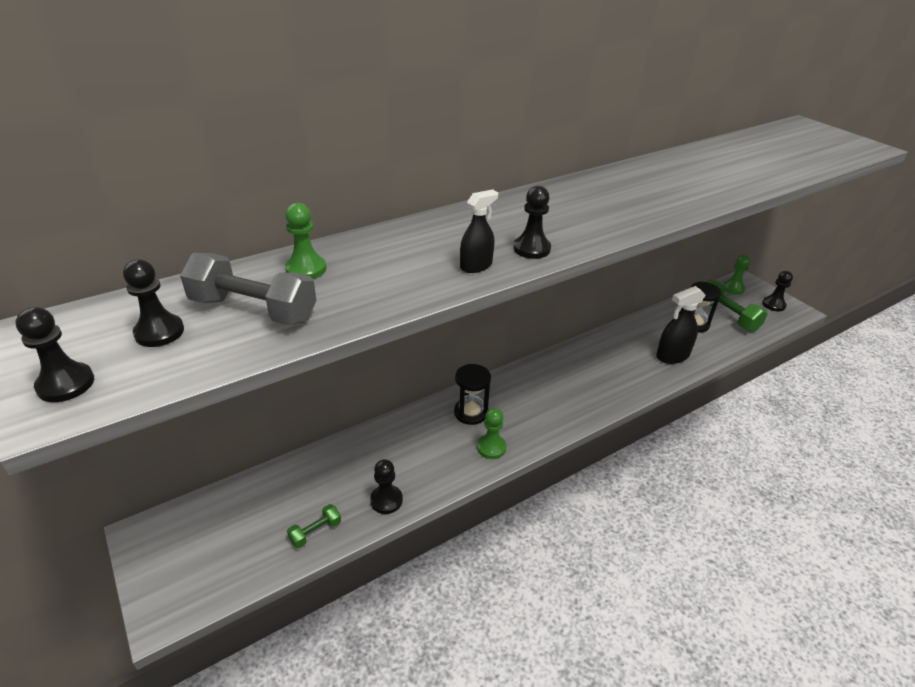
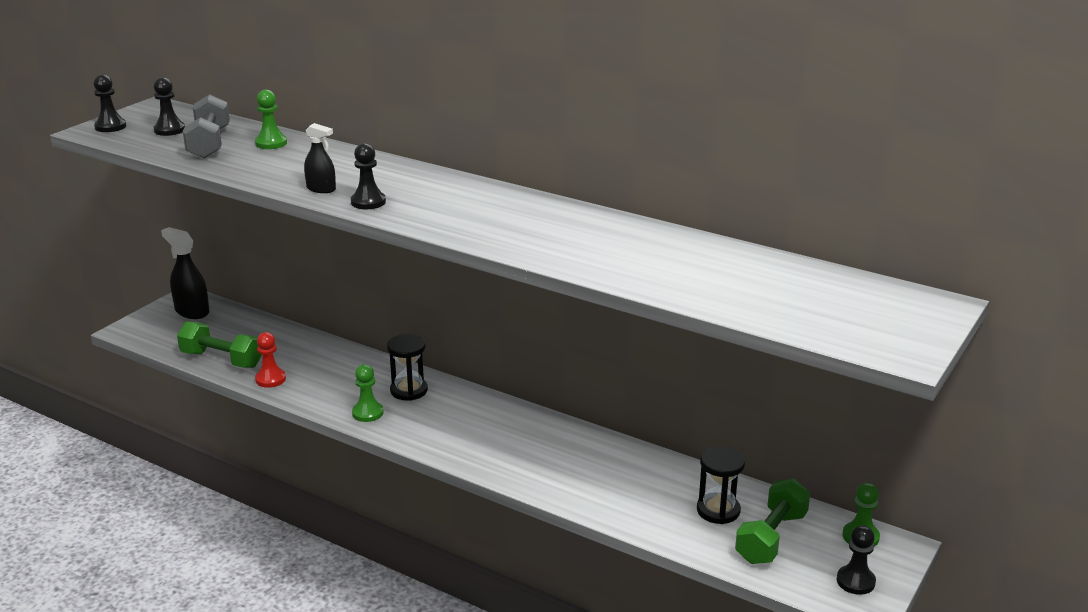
camera: 65 degrees right, 10 degrees down
green dumbbell [287,504,341,548] -> green dumbbell [177,321,262,368], size x1.89
black pawn [370,459,403,514] -> red pawn [255,332,286,388]
black spray bottle [656,286,705,364] -> black spray bottle moved to [161,227,210,319]

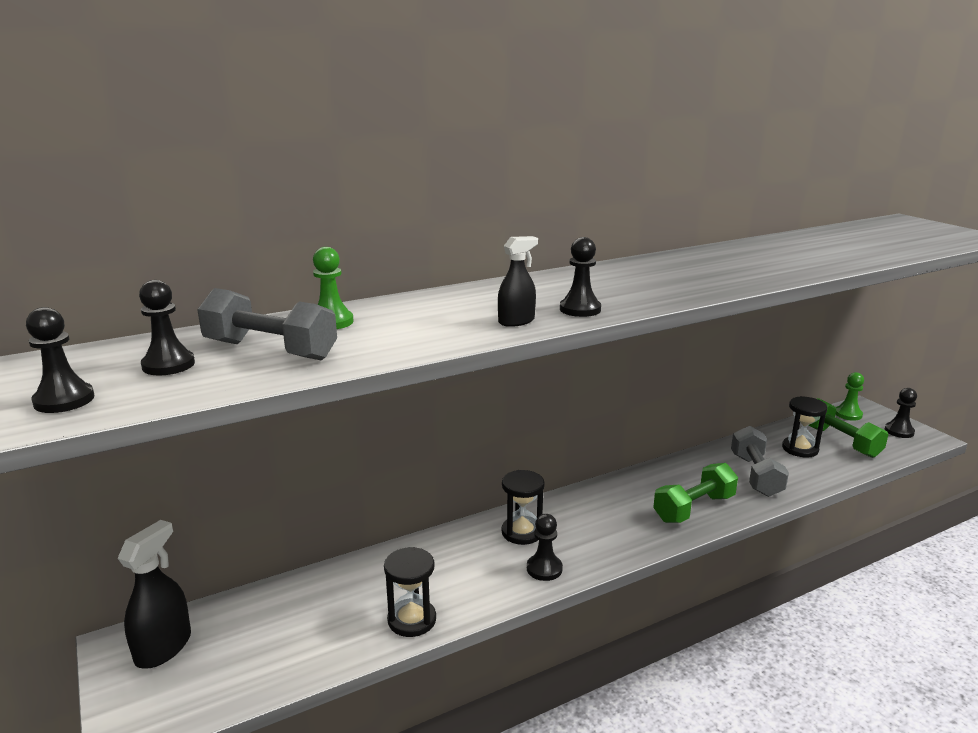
camera: 60 degrees left, 5 degrees down
black spray bottle [161,227,210,319] -> black spray bottle turned 135 degrees clockwise [118,520,191,669]
green dumbbell [177,321,262,368] -> green dumbbell moved to [653,463,738,523]
red pawn [255,332,286,388] -> black hourglass [384,547,436,637]
green pawn [352,364,384,422] -> black pawn [527,514,563,581]
none -> grey dumbbell [731,426,789,497]

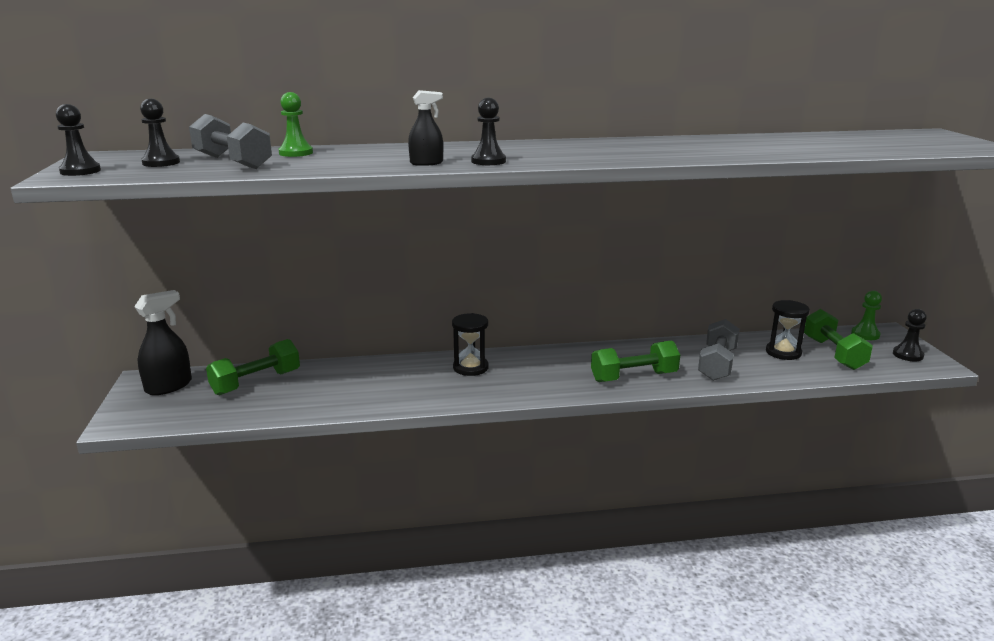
camera: 20 degrees right, 0 degrees up
black hourglass [384,547,436,637] -> none
black pawn [527,514,563,581] -> none
none -> green dumbbell [206,339,300,395]

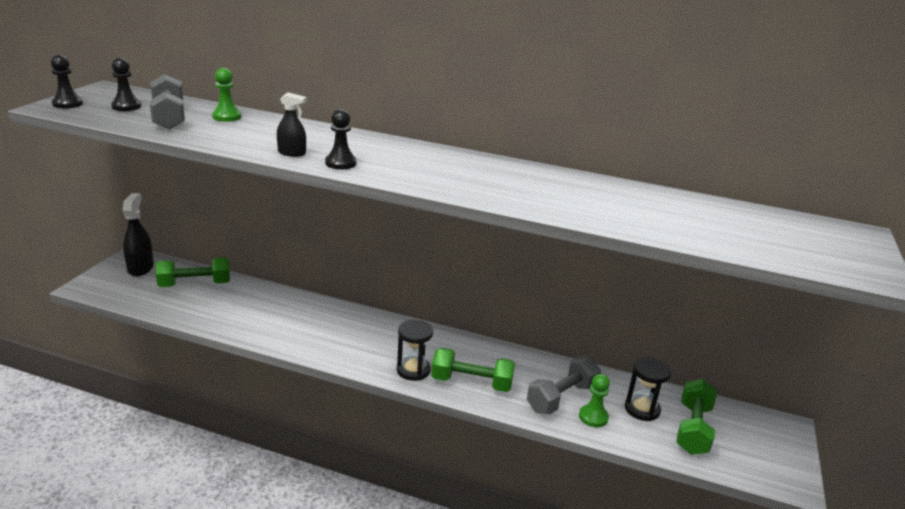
camera: 25 degrees right, 5 degrees up
black spray bottle [134,290,192,395] -> black spray bottle turned 75 degrees counterclockwise [122,193,154,277]
black hourglass [452,313,489,376] -> black hourglass moved to [397,320,433,381]
green pawn [851,291,882,340] -> green pawn moved to [579,374,610,427]
black pawn [893,309,927,361] -> none

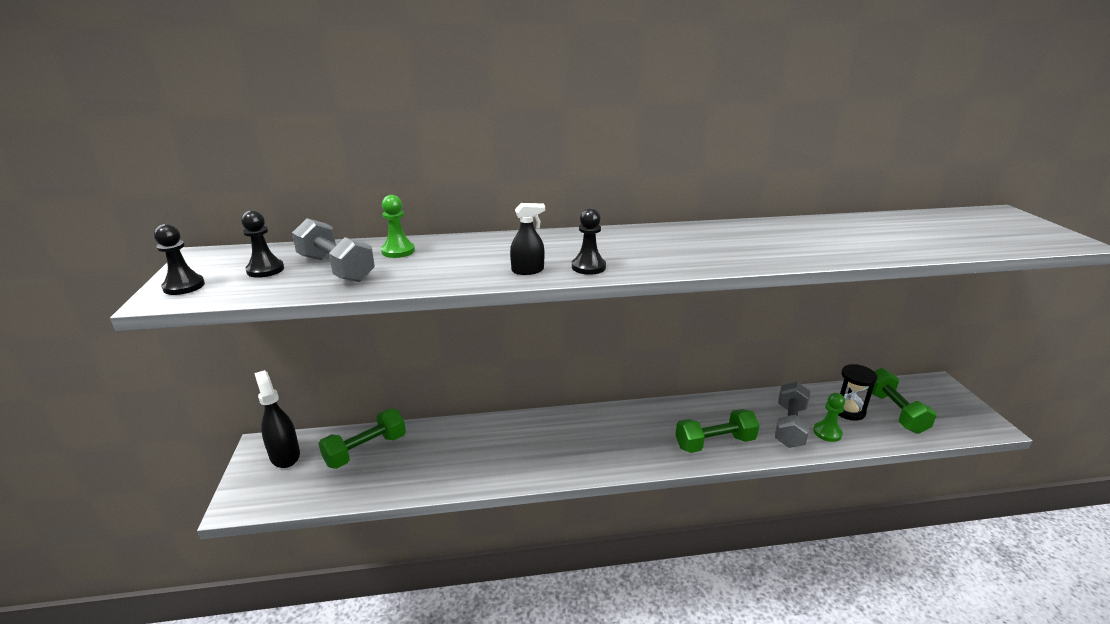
camera: 25 degrees left, 0 degrees up
black hourglass [397,320,433,381] -> none

